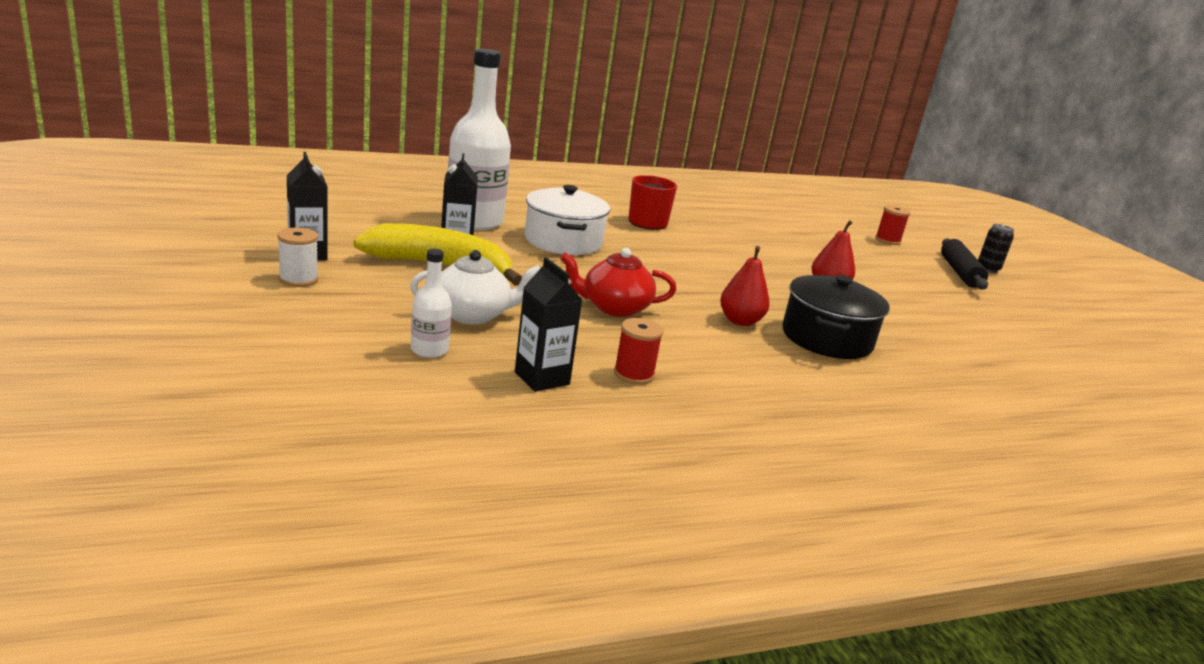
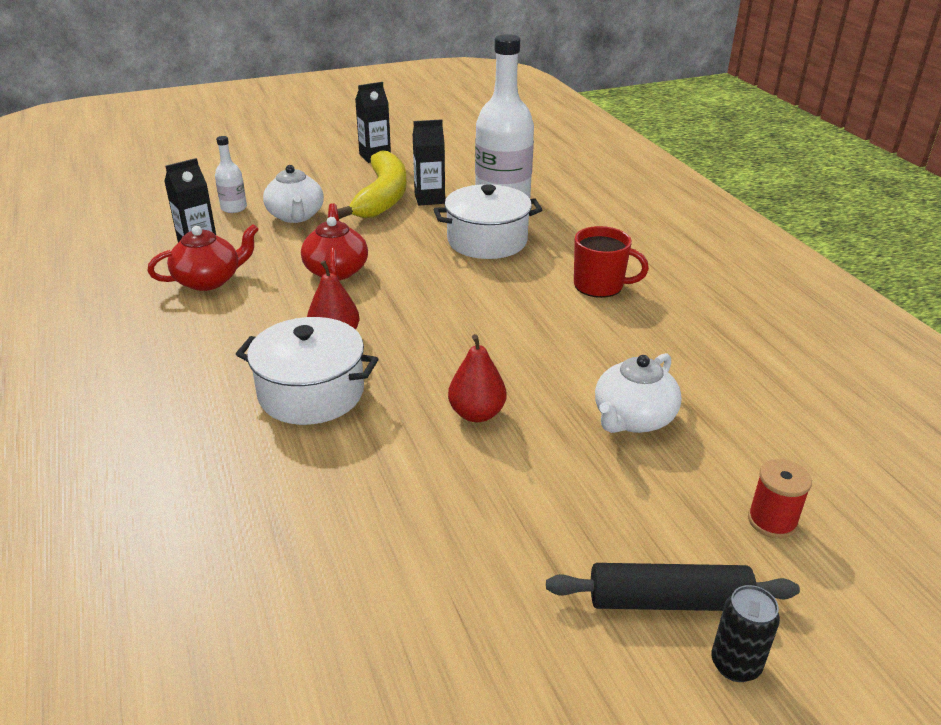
camera: 90 degrees right, 10 degrees up
white spool [277,228,318,287] -> none
red spool [614,318,663,385] -> red teapot [148,224,259,291]
black pot [782,275,890,359] -> white pot [236,317,378,425]
none -> white teapot [595,353,682,433]

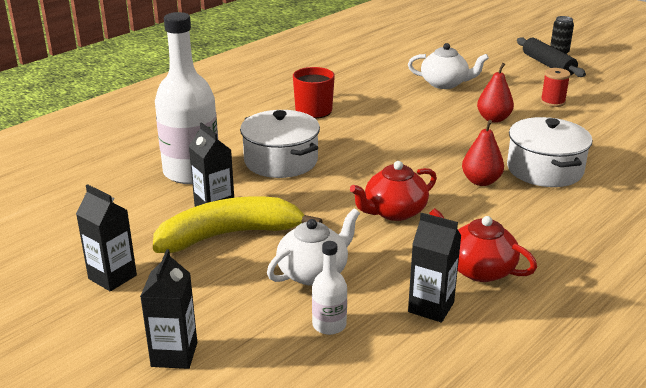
camera: 115 degrees left, 5 degrees down
red spool [748,459,812,539] -> red spool moved to [541,68,571,107]
none -> black carton [140,249,197,369]

